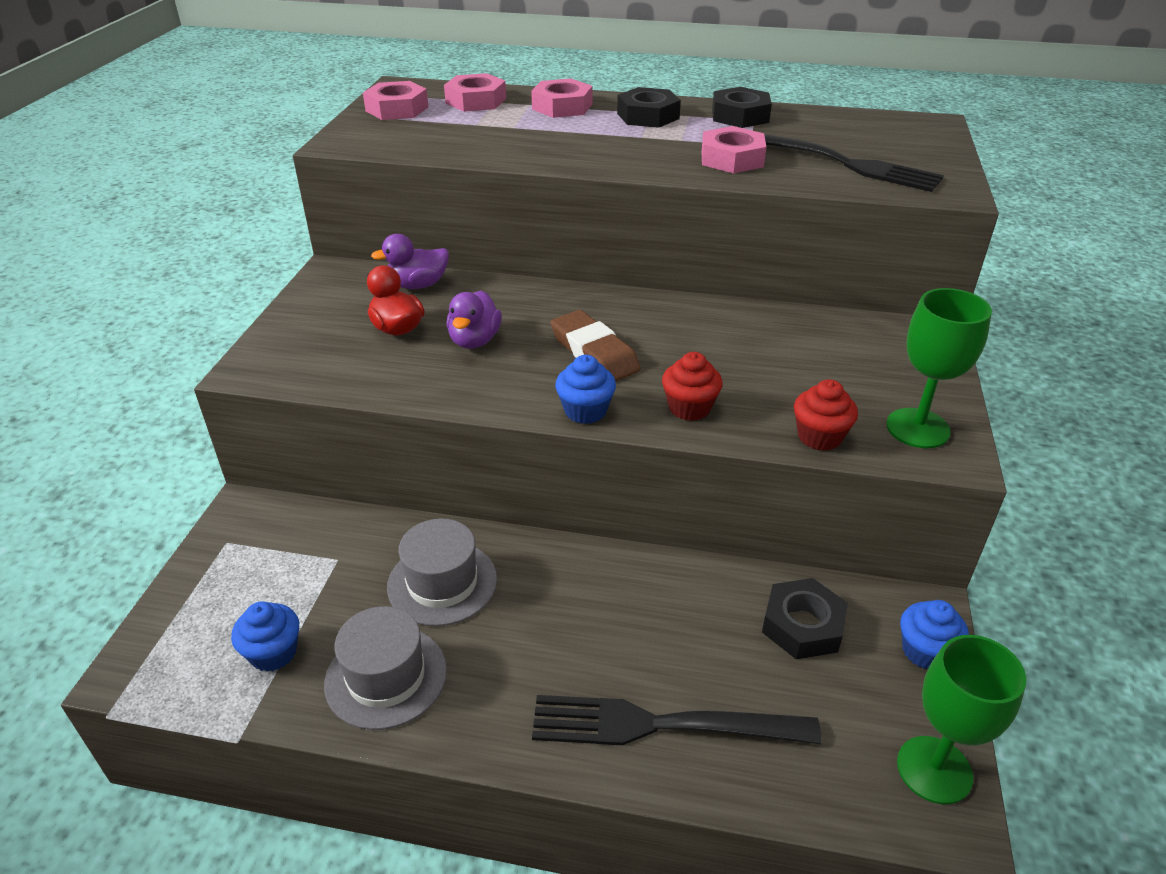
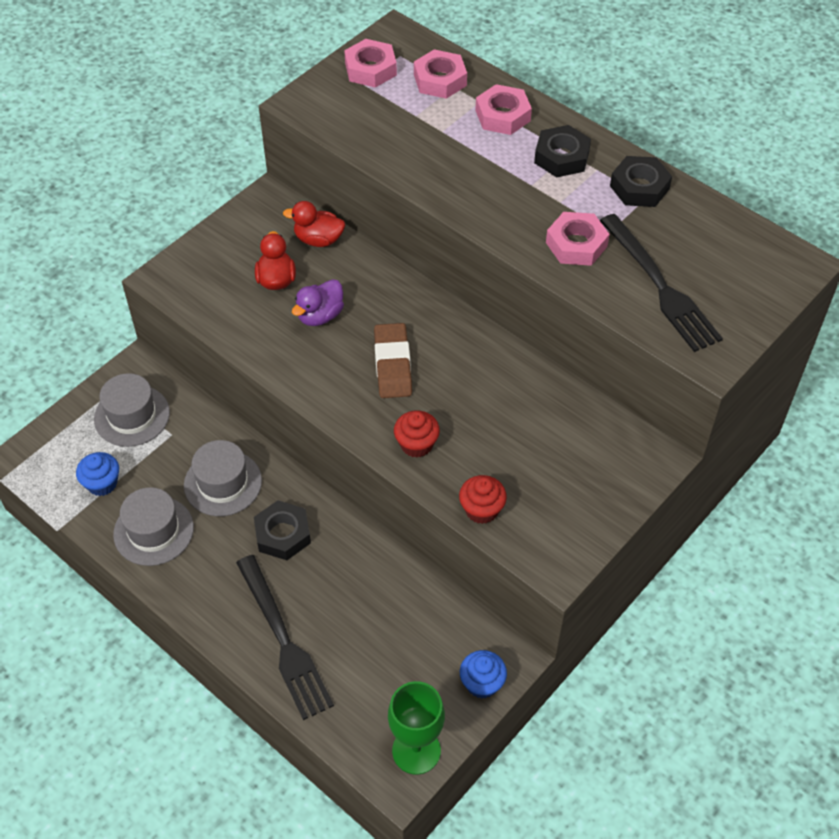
camera: 30 degrees right, 15 degrees up
purple duck [371,234,449,289] -> red duck [283,201,345,247]
black fork [532,695,821,745] -> black fork turned 150 degrees counterclockwise [236,555,334,720]
blue cupcake [555,355,616,424] -> none
black nut [762,578,848,659] -> black nut moved to [254,500,311,560]
green goblet [886,288,992,448] -> none
none -> grey hat [94,373,170,447]

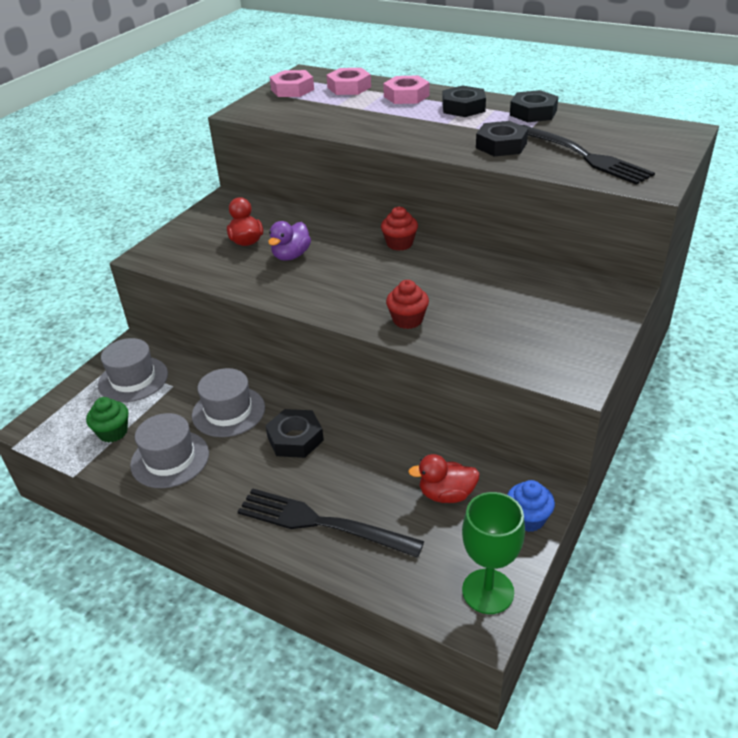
camera: 10 degrees left, 15 degrees down
blue cupcake [76,452,119,496] -> green cupcake [86,397,128,443]
black fork [236,555,334,720] -> black fork turned 150 degrees clockwise [237,488,424,558]
red duck [283,201,345,247] -> red duck moved to [408,454,480,503]
brown eraser [374,323,412,398] -> none
red cupcake [459,475,507,524] -> red cupcake moved to [381,207,418,251]
pink nut [546,212,610,266] -> black nut [476,121,528,157]

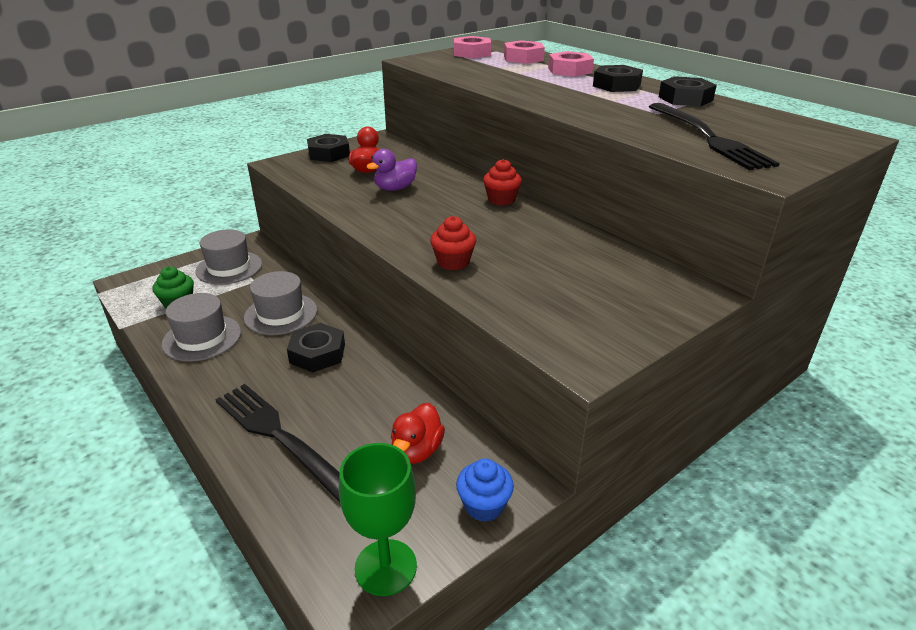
camera: 20 degrees right, 5 degrees down
red duck [408,454,480,503] -> red duck turned 90 degrees counterclockwise [391,403,445,464]
black nut [476,121,528,157] -> black nut moved to [307,134,350,162]

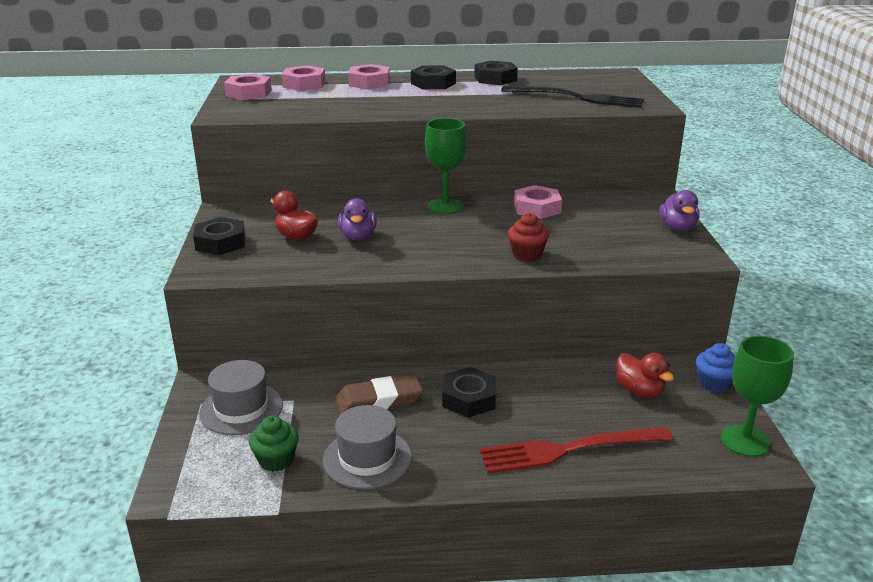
camera: 55 degrees left, 5 degrees down
black fork [215,384,340,503] -> red fork [479,427,673,473]
grey hat [244,271,317,335] -> brown eraser [336,374,423,415]
red cupcake [483,159,522,206] -> green goblet [425,118,467,214]
none -> pink nut [514,185,562,219]
none -> purple duck [659,190,699,231]

